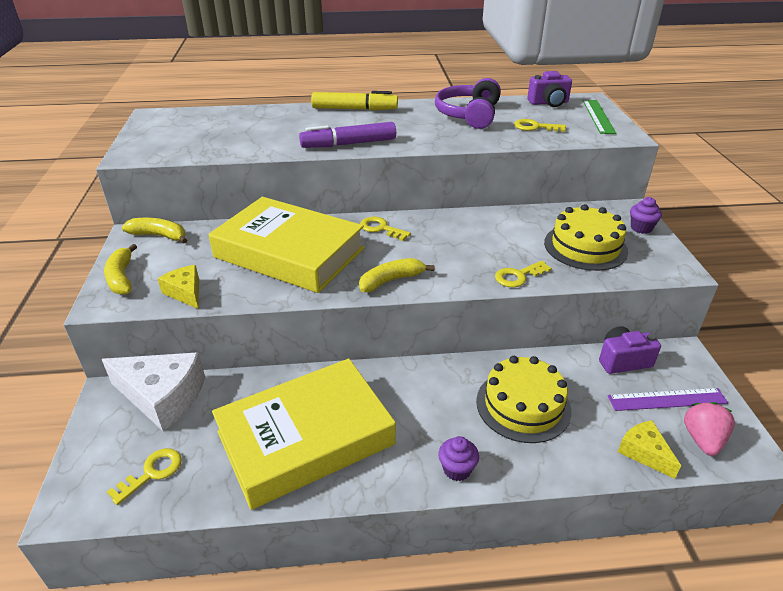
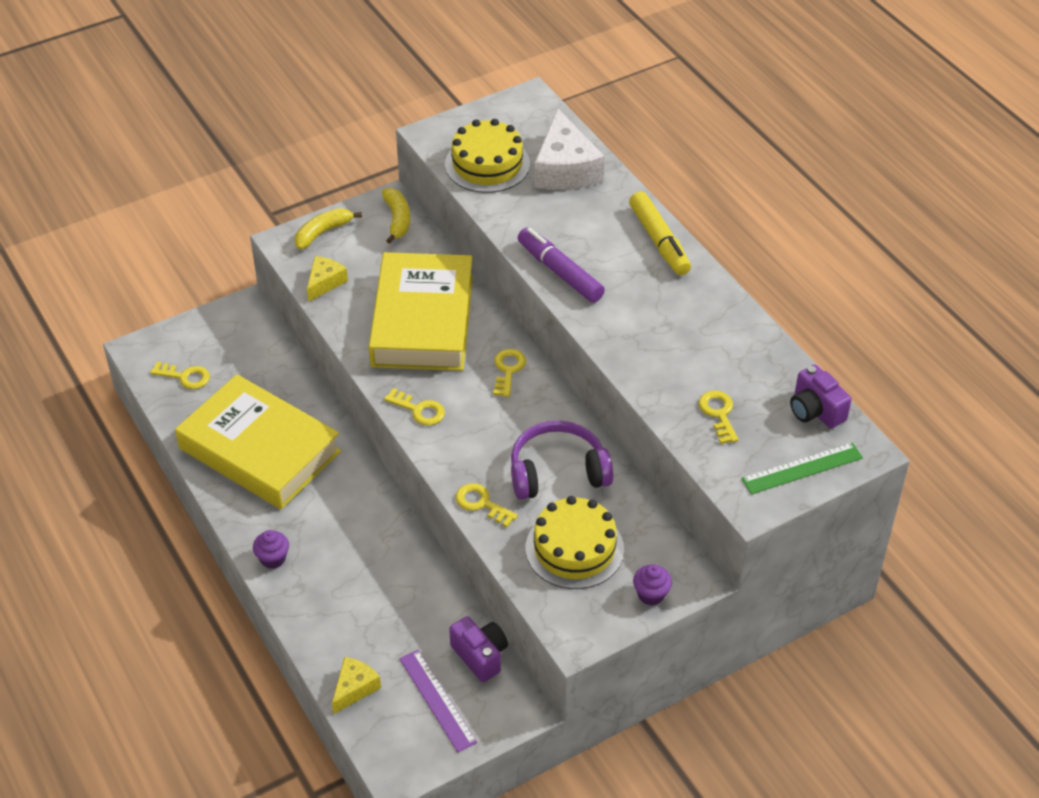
camera: 65 degrees right, 10 degrees up
white cheese [102,352,205,431] -> white cheese moved to [534,109,605,190]
yellow banana [359,258,435,292] -> yellow key [384,388,445,426]
purple headphones [435,78,501,129] -> purple headphones moved to [511,420,613,500]
yellow cake [476,356,571,443] -> yellow cake moved to [445,119,530,193]
pink strawberry [684,402,735,456] -> none

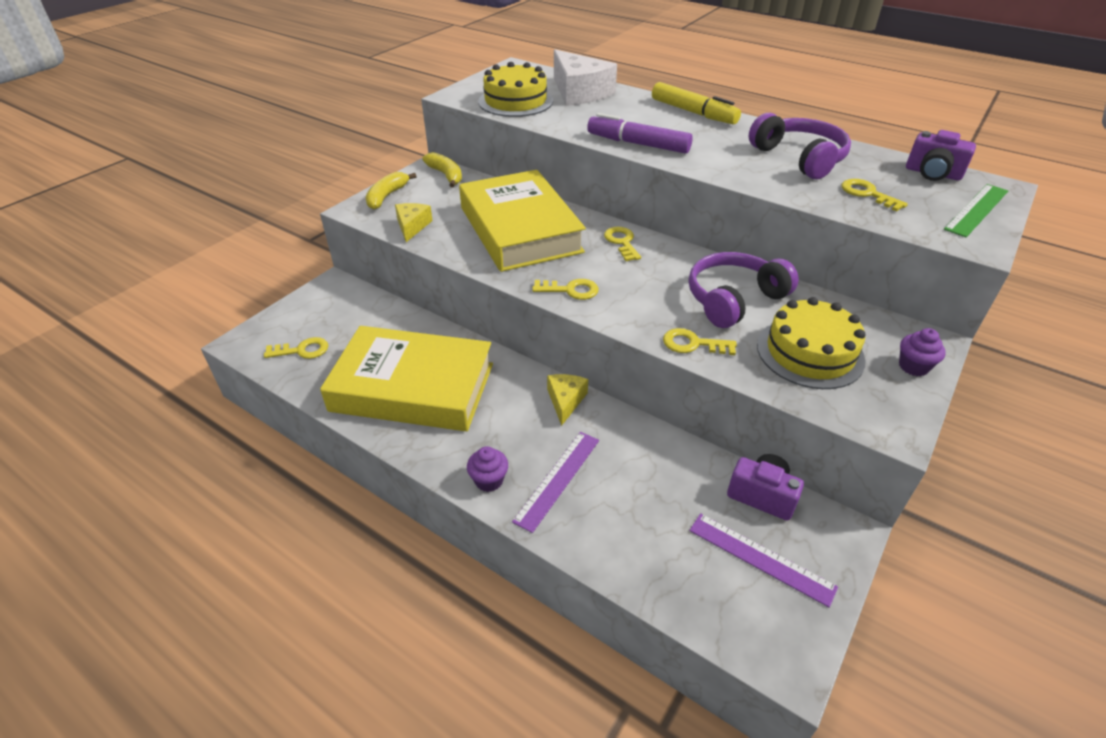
camera: 25 degrees left, 5 degrees down
yellow cheese [332,657,381,714] -> yellow cheese moved to [547,374,588,426]
none -> purple ruler [512,432,599,533]
none -> purple headphones [749,113,851,179]

